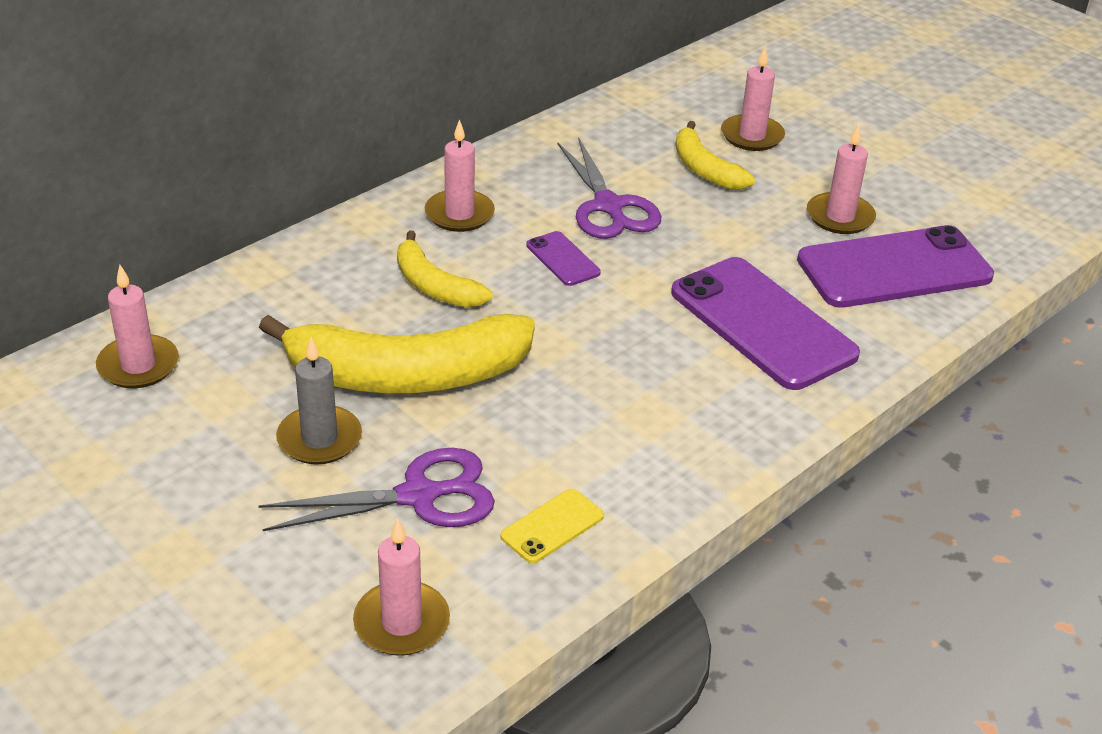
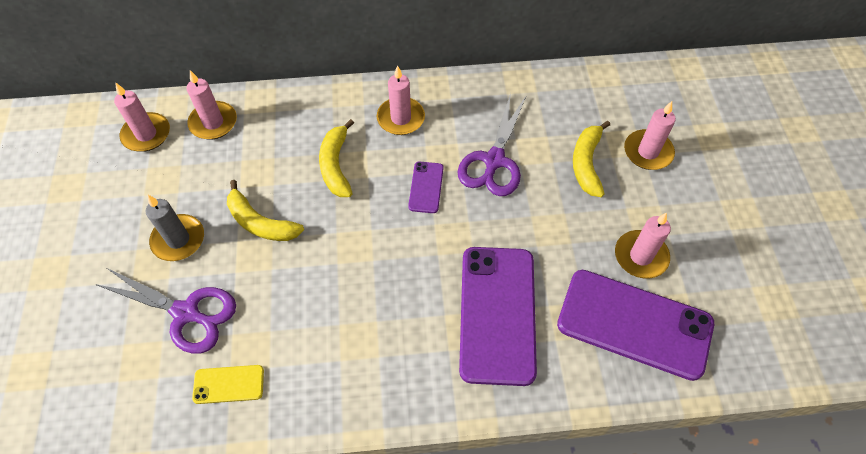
camera: 40 degrees right, 20 degrees up
yellow banana [259,314,535,393] -> yellow banana [227,180,304,241], size x0.53
pink candle [353,518,450,656] -> pink candle moved to [187,70,237,140]

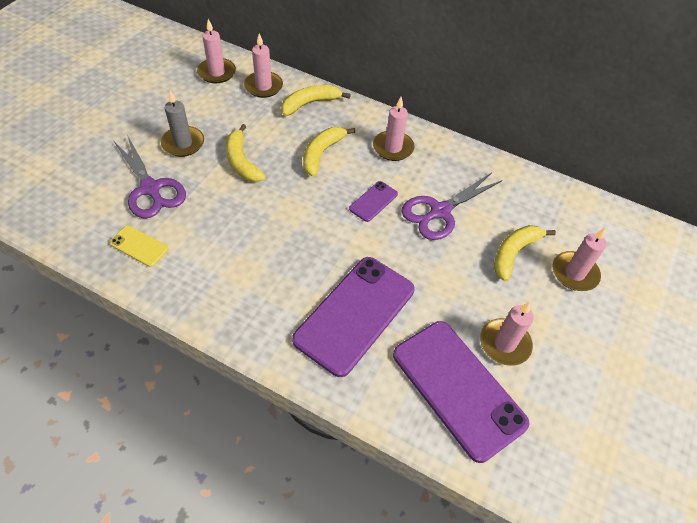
camera: 30 degrees right, 5 degrees down
none -> yellow banana [281,85,351,116]

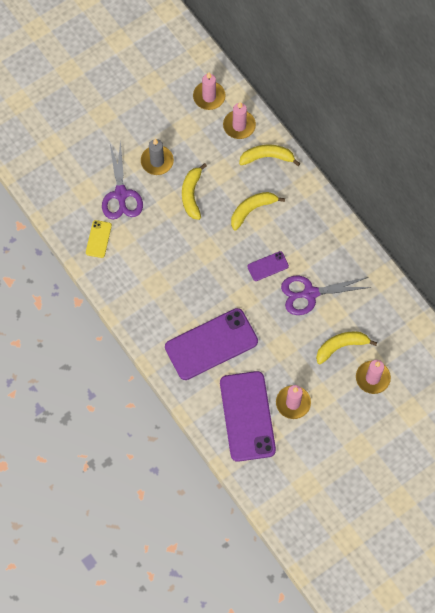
camera: 30 degrees right, 15 degrees up
yellow phone [110,226,168,267] -> yellow phone turned 45 degrees clockwise [86,220,112,258]
pink candle [373,97,414,161] -> none

